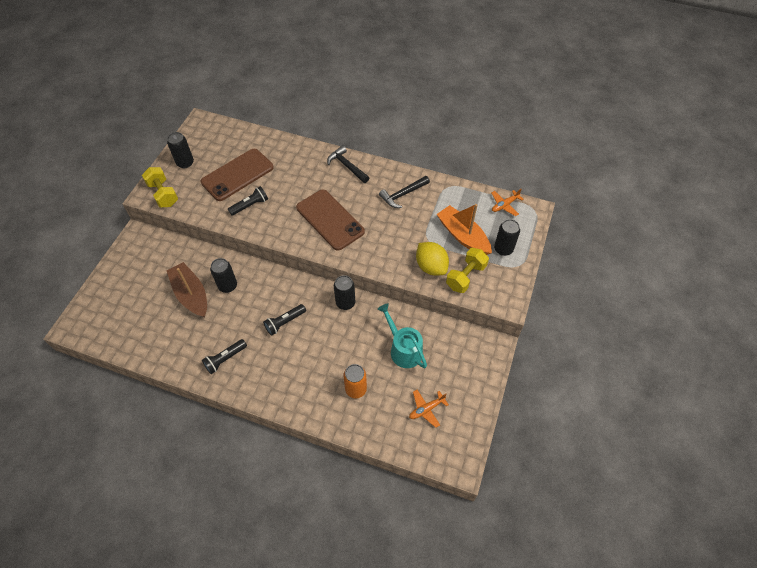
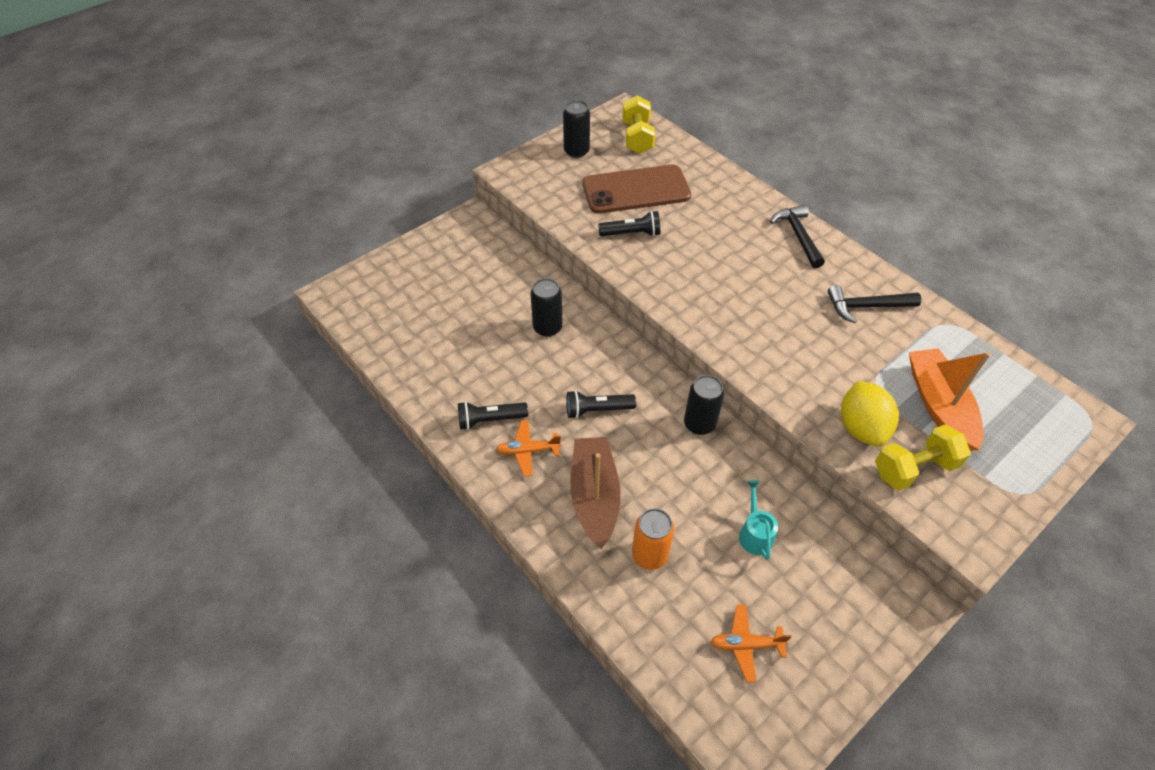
camera: 30 degrees right, 5 degrees down
yellow dumbbell [142,167,178,207] -> yellow dumbbell moved to [622,96,655,154]
brown boat [167,262,207,318] -> brown boat moved to [570,437,621,549]
brown phone [296,189,365,251] -> none
turquoise watering can [378,303,427,368] -> turquoise watering can [739,480,778,560], size x0.62
orange plane [492,189,524,216] -> orange plane moved to [496,420,561,476]
black can [494,219,520,256] -> none

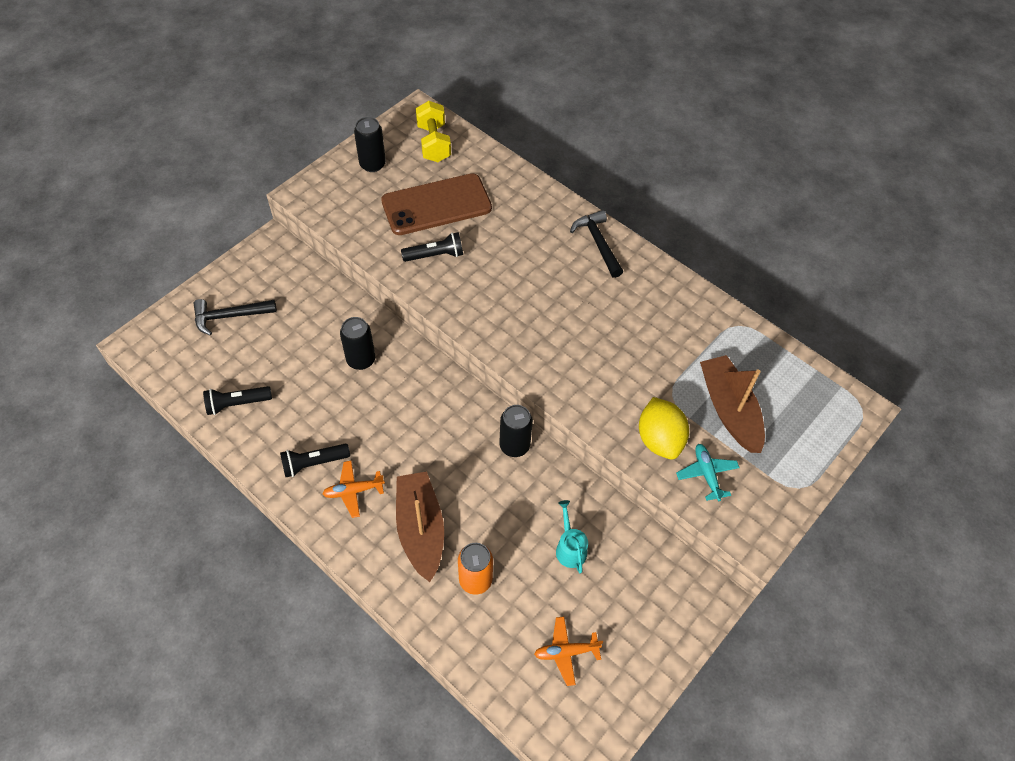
camera: 10 degrees left, 5 degrees up
black flashlight [566,390,636,419] -> black flashlight moved to [203,386,272,415]
black hammer [828,285,921,323] -> black hammer moved to [193,299,277,336]
yellow dumbbell [875,425,971,491] -> turquoise plane [676,444,740,501]
orange boat [909,348,990,451] -> brown boat [700,355,765,453]

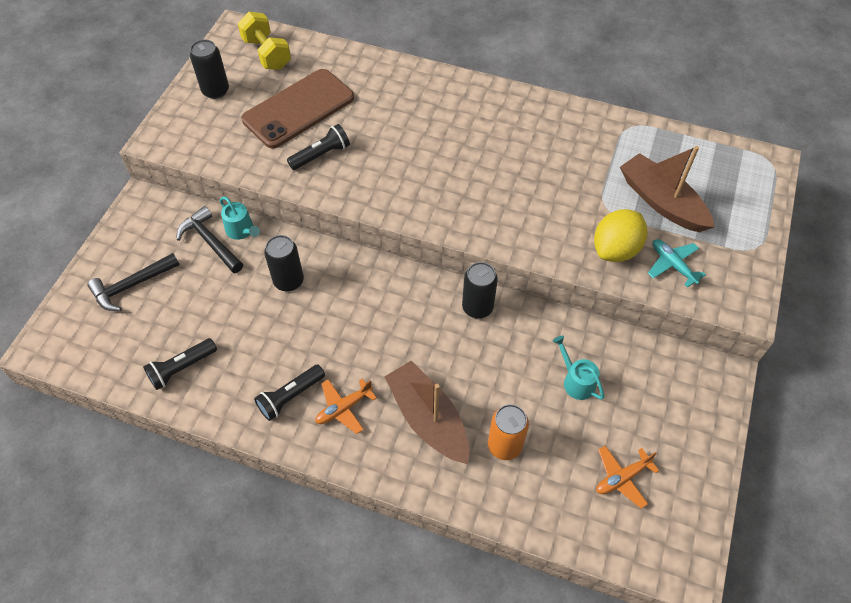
camera: 20 degrees left, 0 degrees up
black hammer [570,210,623,278] -> black hammer moved to [176,206,243,273]
yellow lemon [639,397,689,460] -> yellow lemon turned 75 degrees clockwise [594,209,647,262]
none -> turquoise watering can [220,197,260,240]

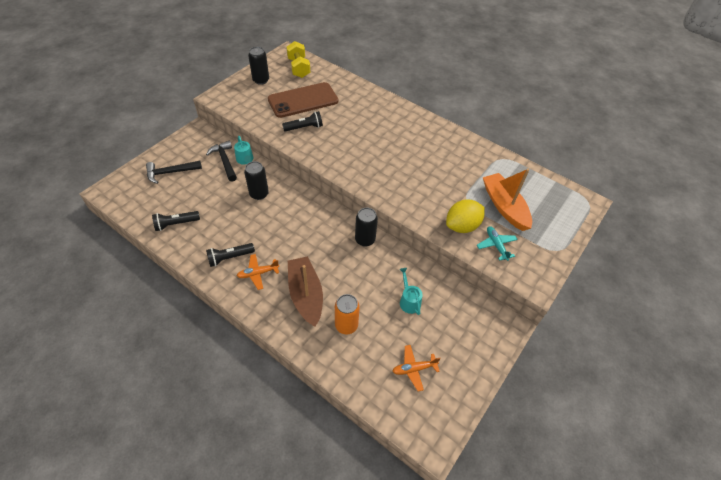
camera: 15 degrees right, 5 degrees down
brown boat [620,146,714,232] -> orange boat [483,168,532,231]

